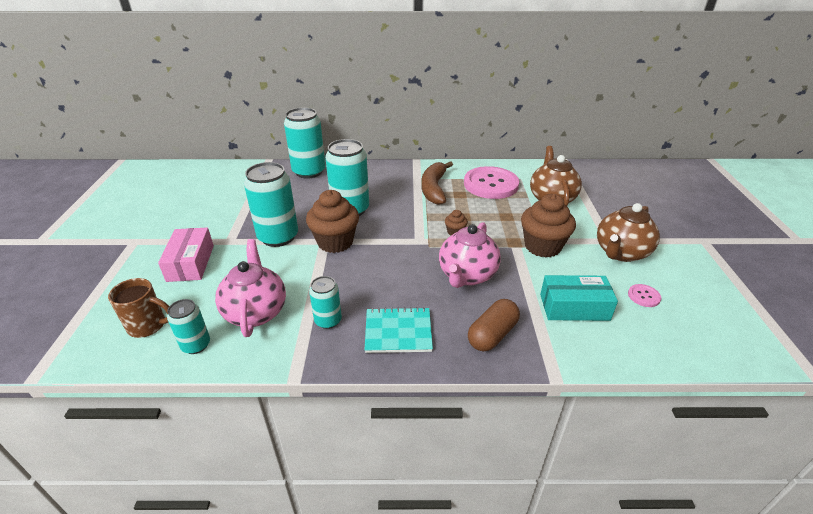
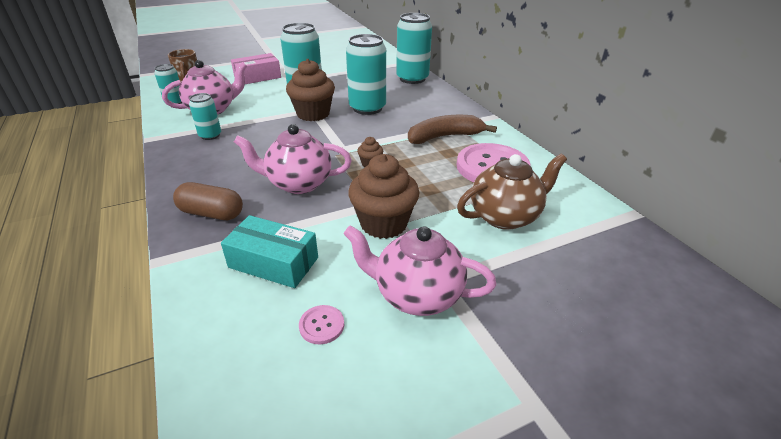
camera: 65 degrees right, 0 degrees up
turquoise notebook [365,307,433,353] -> none
turquoise box [540,275,618,321] -> turquoise box turned 45 degrees counterclockwise [221,215,318,288]
brown teapot [597,203,660,262] -> pink teapot [344,225,496,316]

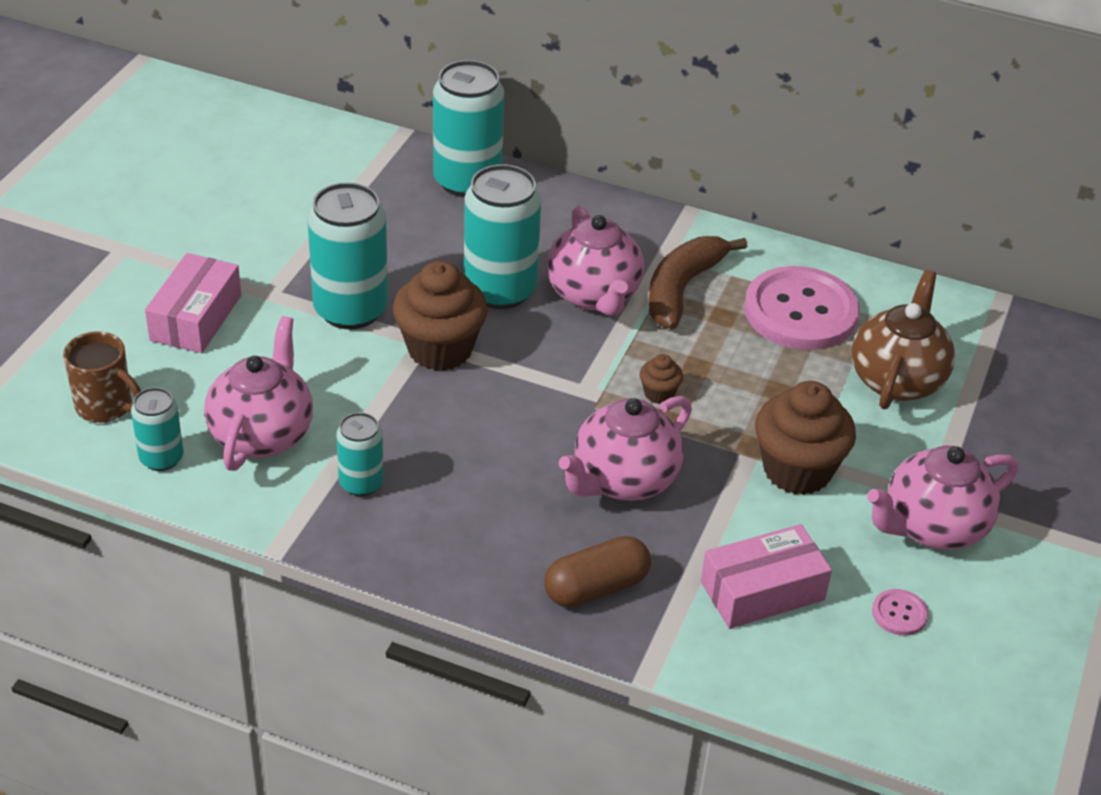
camera: 45 degrees left, 5 degrees up
turquoise box [221,215,318,288] -> pink box [701,524,832,629]
none -> pink teapot [547,205,644,316]

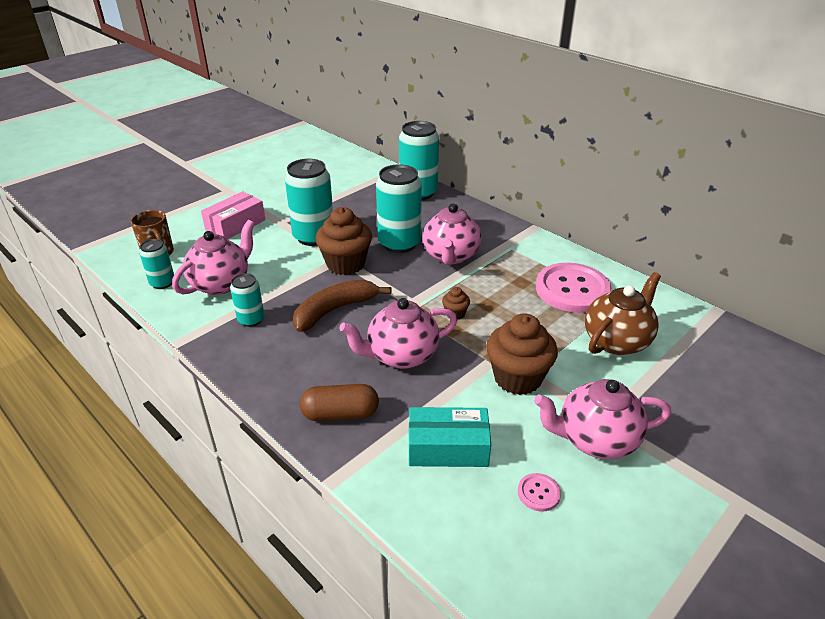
camera: 25 degrees right, 5 degrees down
brown banana [648,236,747,329] -> brown banana moved to [293,279,392,332]
pink box [701,524,832,629] -> turquoise box [409,407,491,467]

